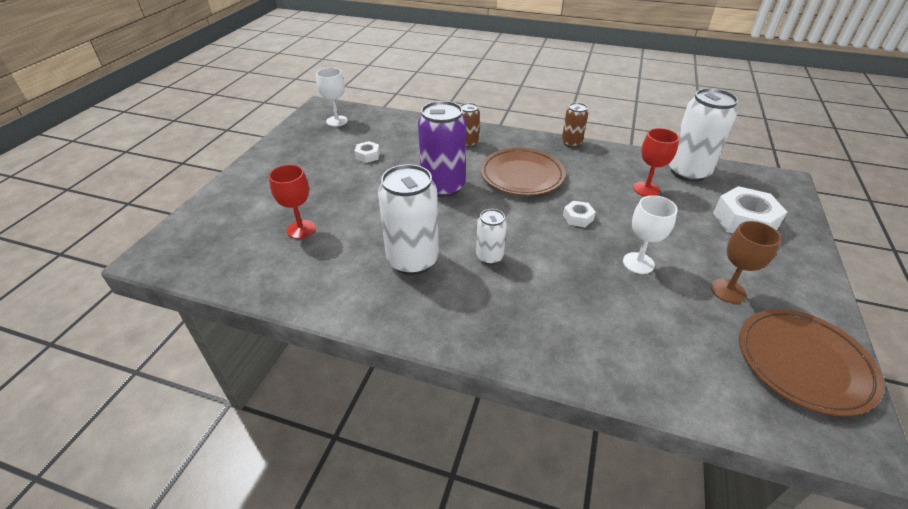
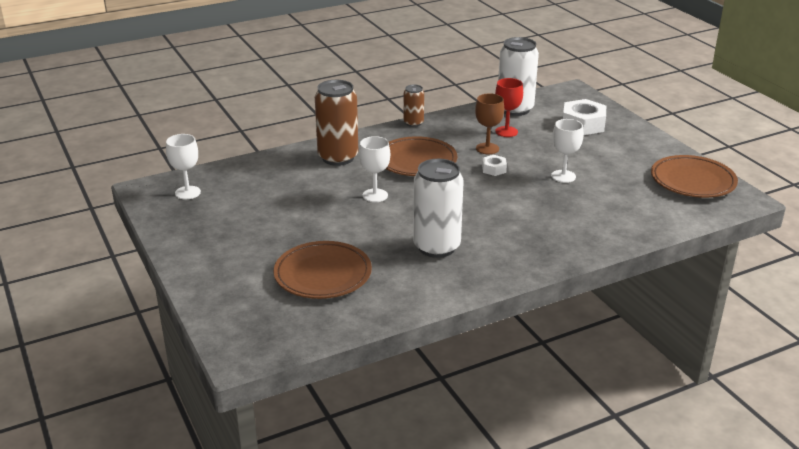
camera: 45 degrees left, 10 degrees down
red goblet [269,164,316,239] -> brown plate [274,241,372,299]
white nut [355,141,380,163] -> none
purple can [418,101,466,197] -> white goblet [359,136,390,202]
brown can [460,103,480,148] -> brown can [315,80,358,166], size x1.88
white can [476,209,507,265] -> none
brown goblet [711,221,781,303] -> brown goblet moved to [475,93,504,154]

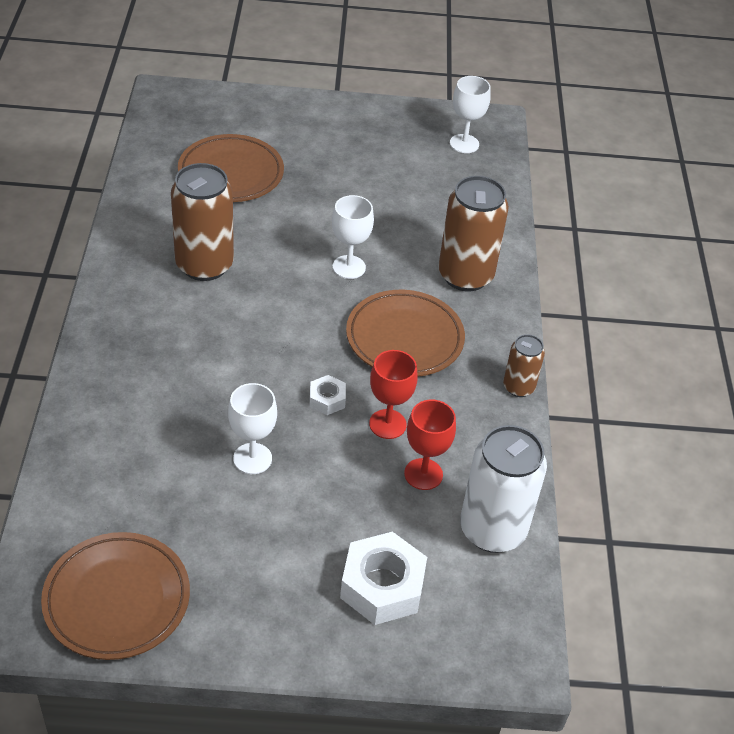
camera: 115 degrees right, 15 degrees up
white can [413,159,464,258] -> brown can [171,163,234,281]
brown goblet [475,93,504,154] -> red goblet [369,350,418,439]

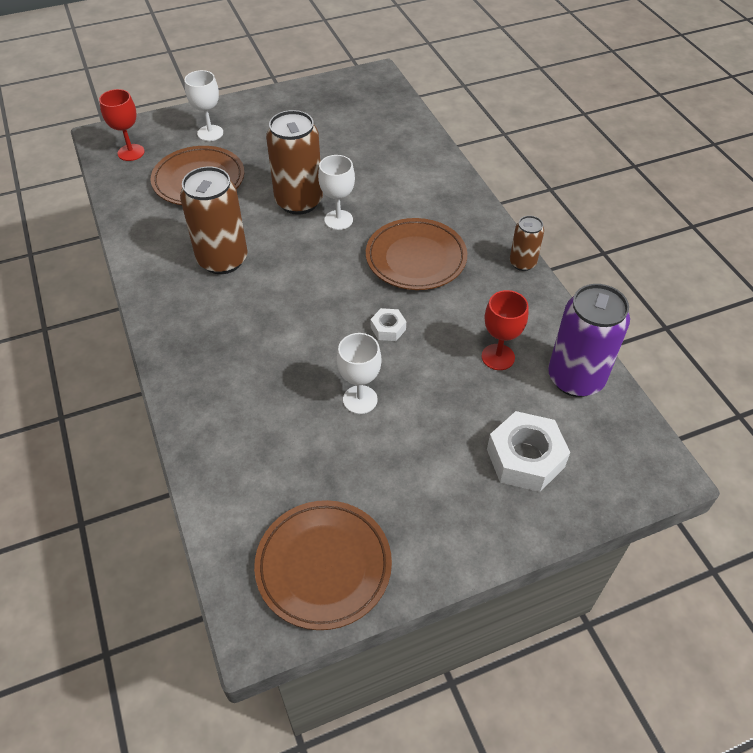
camera: 20 degrees left, 5 degrees up
red goblet [369,350,418,439] -> red goblet moved to [99,89,145,161]
brown can [438,176,509,291] -> brown can moved to [266,110,323,215]
white goblet [450,76,491,153] -> white goblet moved to [185,70,223,141]
white can [460,425,547,553] -> purple can [548,284,630,397]

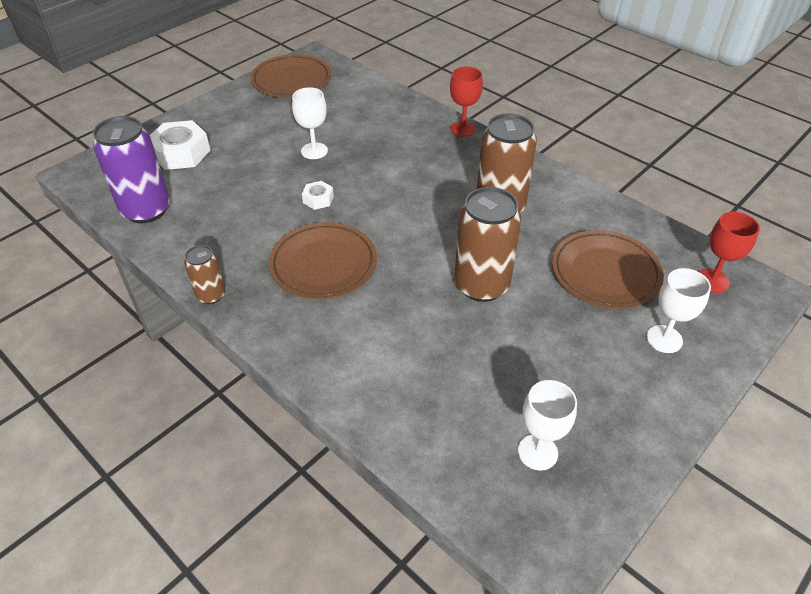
camera: 155 degrees right, 5 degrees down
white goblet [318,155,355,230] -> white goblet moved to [518,380,577,471]
red goblet [482,290,528,370] -> red goblet moved to [450,67,483,137]

